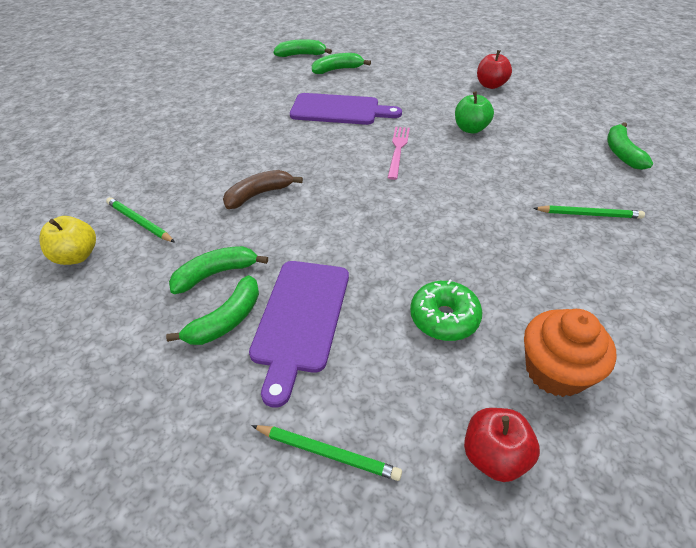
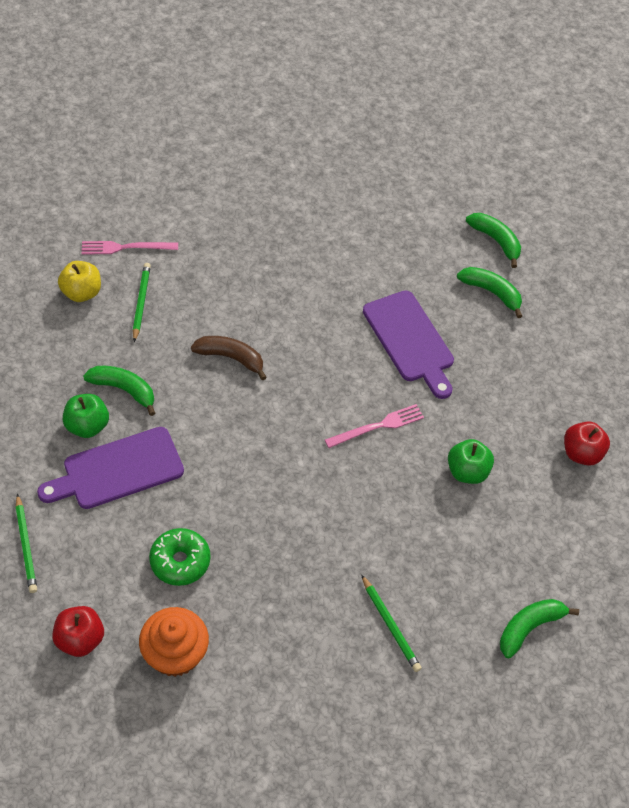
camera: 50 degrees right, 10 degrees up
green banana [166,275,259,345] -> green apple [63,394,109,438]
none -> pink fork [81,241,178,254]

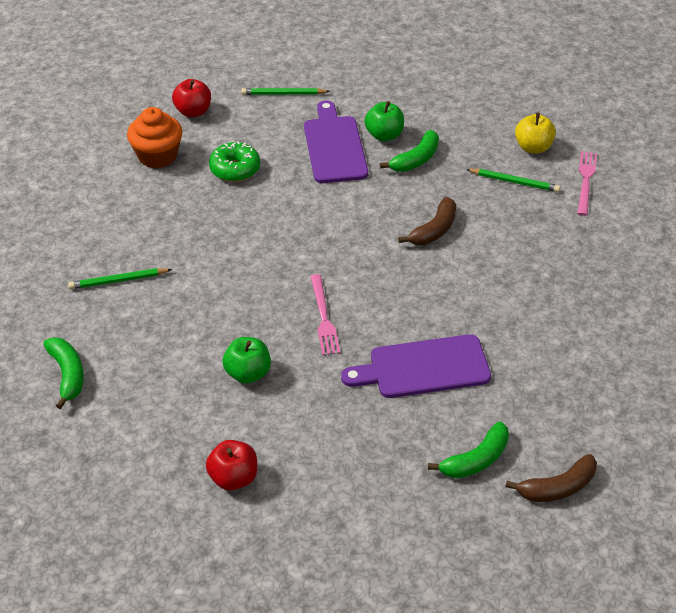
camera: 110 degrees right, 10 degrees down
green banana [466,213,521,268] -> brown banana [505,454,597,502]

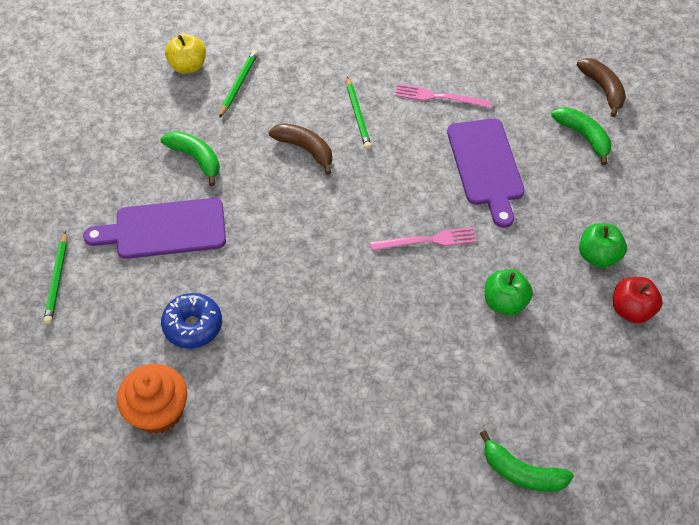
camera: 90 degrees left, 10 degrees up
green banana [43,337,84,409] -> green banana turned 135 degrees counterclockwise [480,430,574,492]
green pencil [68,268,172,289] -> green pencil moved to [347,77,372,149]
red apple [172,79,211,118] -> none
green donut [209,141,260,182] -> blue donut [161,293,222,349]
green apple [365,101,404,141] -> green apple moved to [579,223,627,268]
pink fork [577,151,597,216] -> pink fork moved to [395,84,491,108]

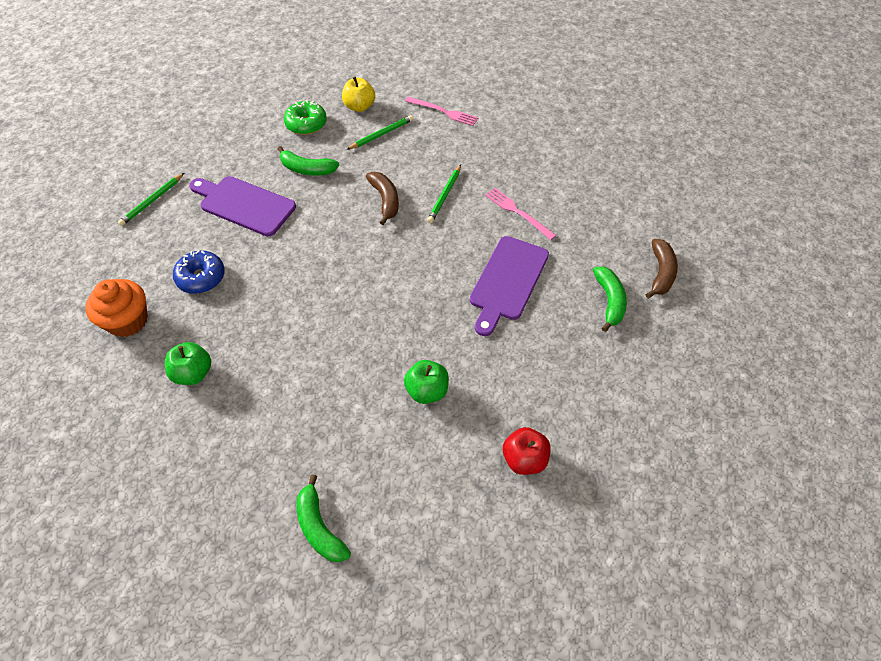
camera: 35 degrees right, 0 degrees up
green banana [160,131,220,186] -> green banana turned 120 degrees clockwise [278,146,339,176]
pink fork [370,227,477,251] -> pink fork moved to [405,97,478,126]
green apple [579,223,627,268] -> green apple moved to [165,342,211,385]
none -> green donut [284,100,327,135]

